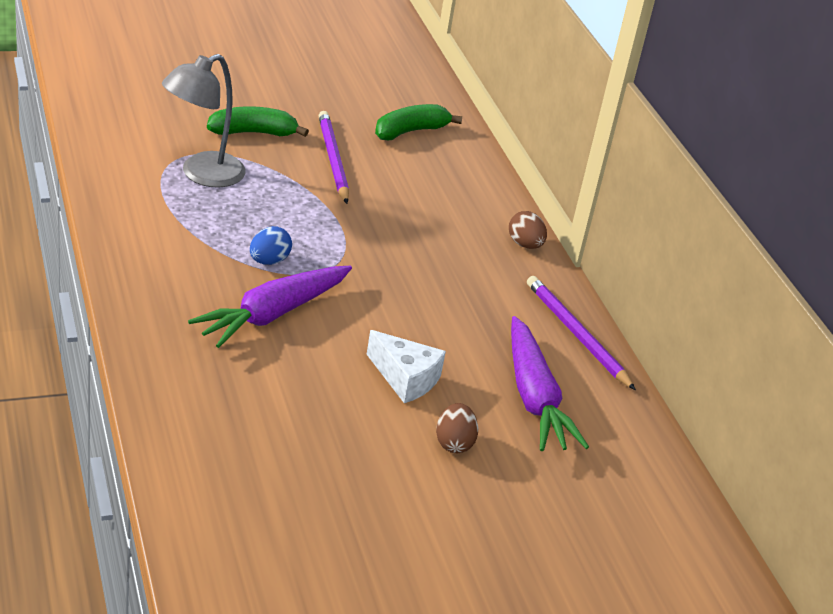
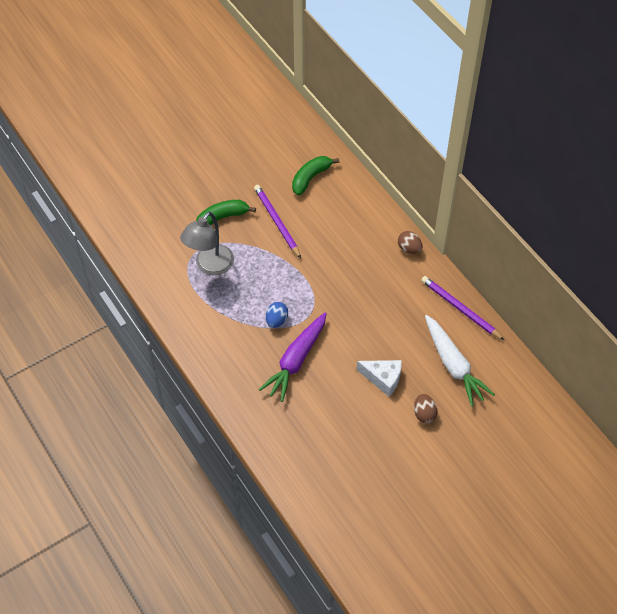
camera: 10 degrees left, 20 degrees up
purple carrot [511,316,589,451] -> white carrot [425,315,495,407]

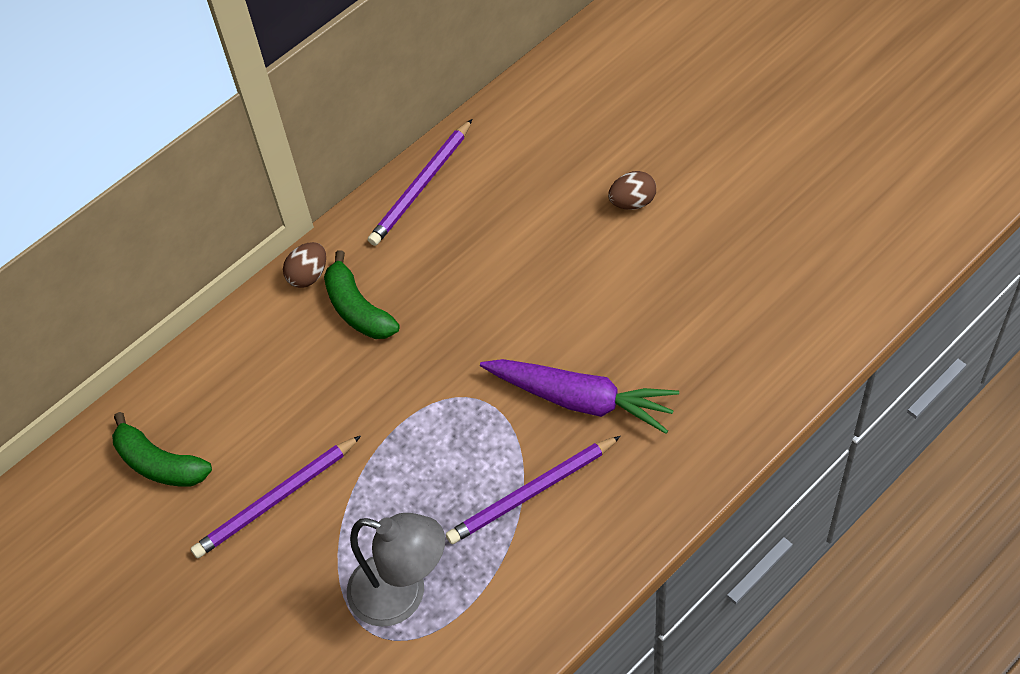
camera: 95 degrees left, 0 degrees up
green banana [196,200,256,225] -> green banana moved to [324,250,400,339]
blue egg [266,302,288,328] -> none
white cheese [357,360,402,397] -> none
white carrot [425,315,495,407] -> none
none -> purple pencil [446,436,621,544]

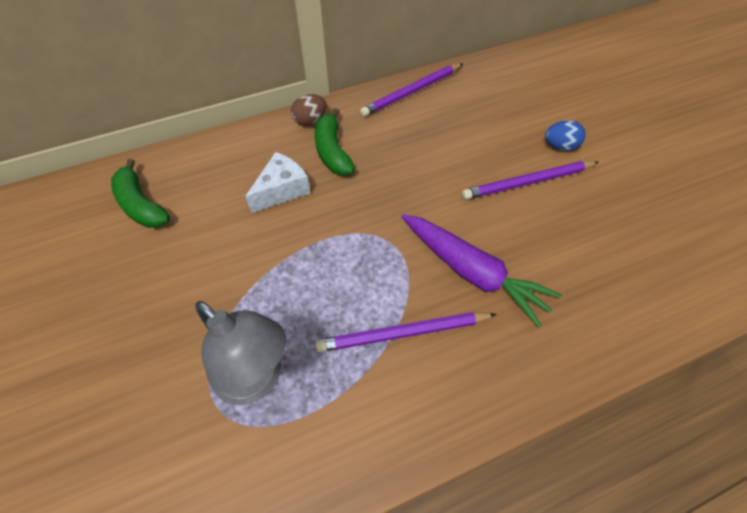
camera: 15 degrees right, 0 degrees up
purple pencil [191,436,361,559] -> purple pencil moved to [462,161,599,200]
brown egg [608,171,656,210] -> blue egg [545,120,586,151]
none -> white cheese [245,152,310,213]

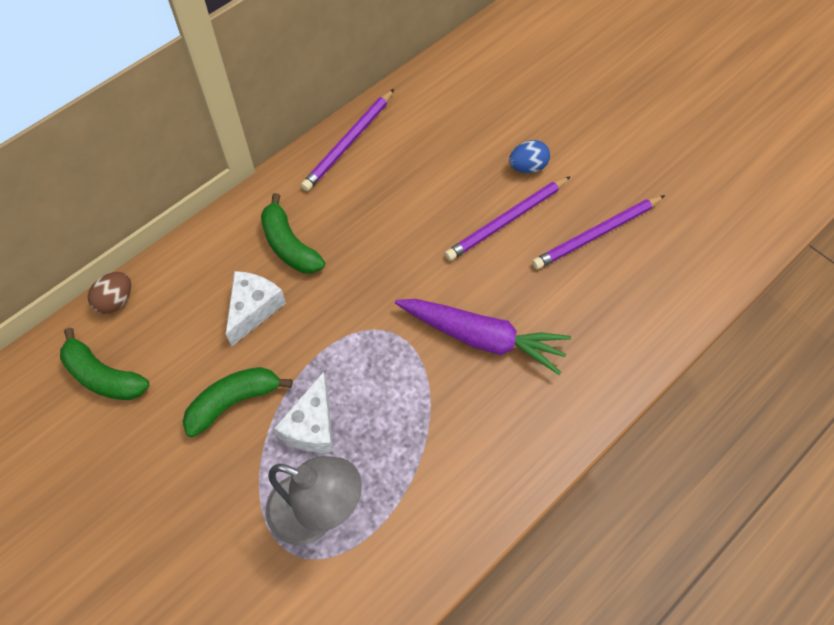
camera: 20 degrees left, 5 degrees up
brown egg [291,94,327,126] -> brown egg moved to [88,272,131,314]
purple pencil [315,312,497,352] -> purple pencil moved to [532,195,665,269]
none -> green banana [183,367,293,437]
none -> white cheese [274,372,333,453]

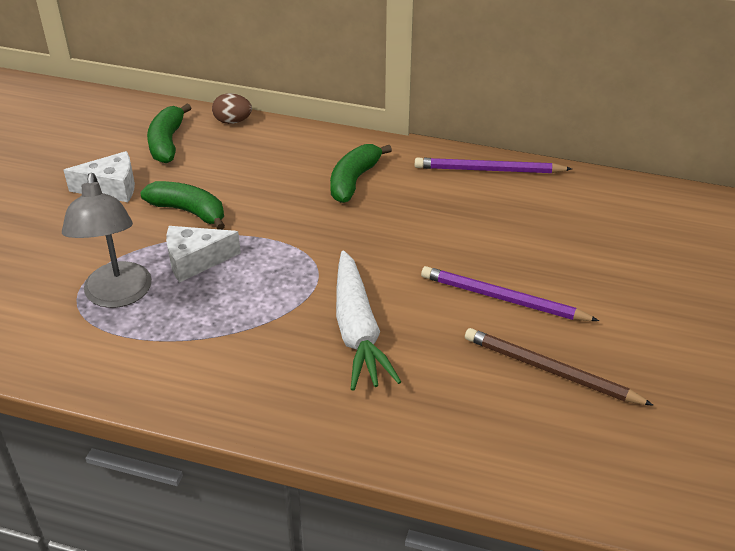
camera: 60 degrees right, 20 degrees down
white cheese [226,271,286,346] -> white cheese moved to [63,151,135,202]
purple carrot [395,299,571,375] -> white carrot [336,250,401,391]
blue egg [509,140,550,173] -> none
purple pencil [532,195,665,269] -> brown pencil [465,328,654,406]

